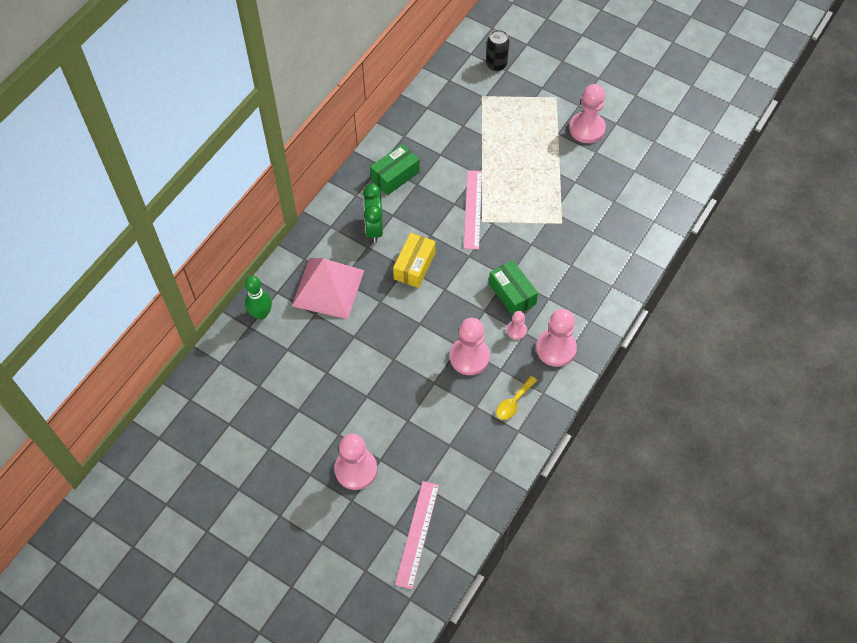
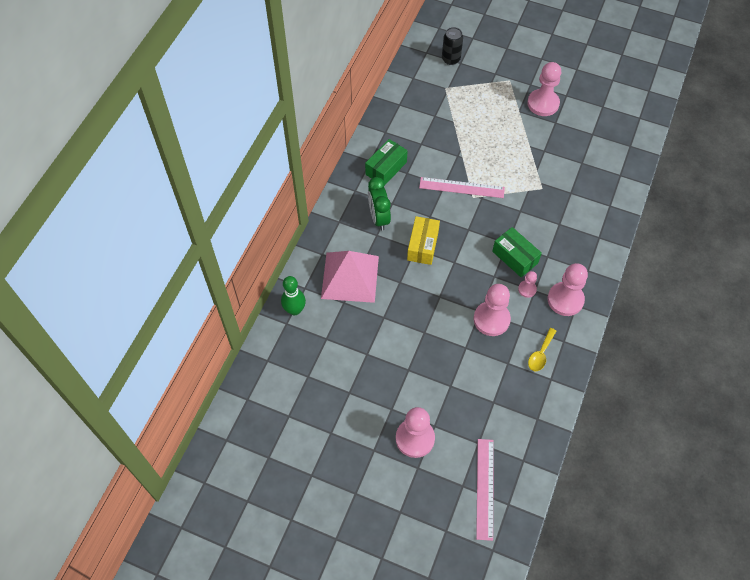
camera: 10 degrees left, 0 degrees up
pink ruler [464,170,482,249] -> pink ruler turned 75 degrees counterclockwise [419,177,505,198]

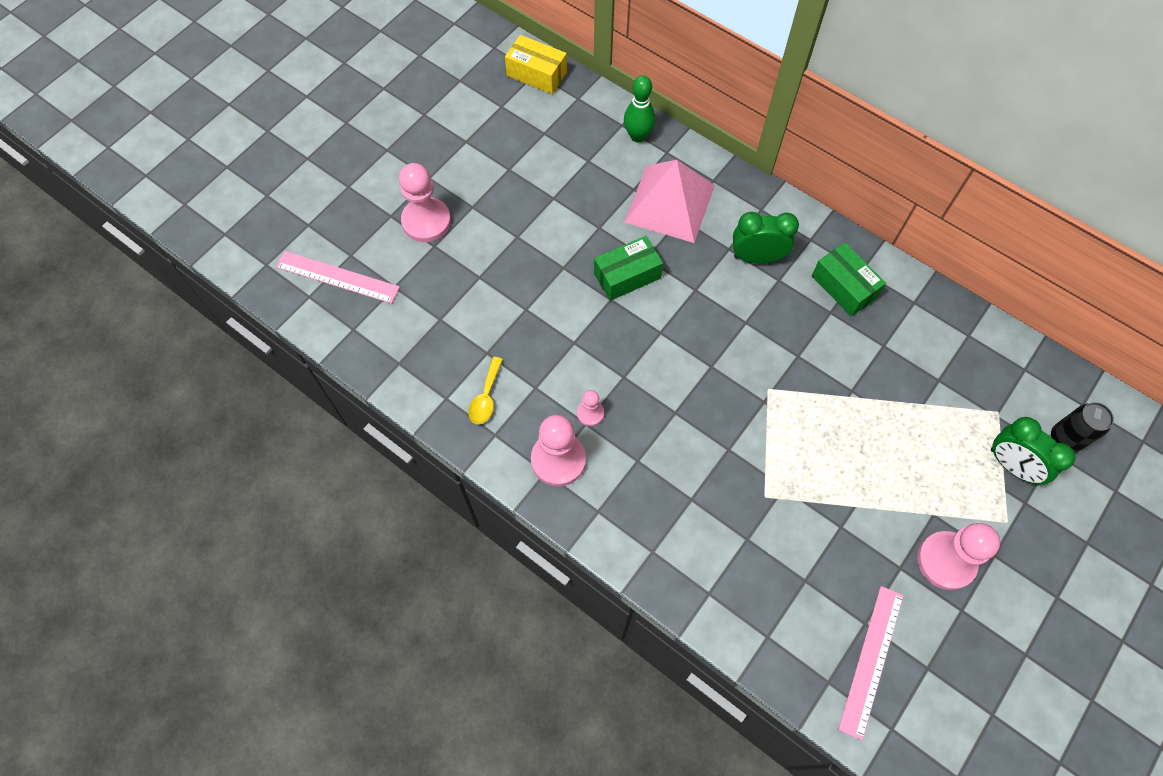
camera: 105 degrees right, 5 degrees up
yellow box [407,216,440,265] -> yellow box moved to [505,35,567,94]
pink ruler [419,177,505,198] -> pink ruler moved to [838,586,904,740]
pink pawn [474,284,511,336] -> none
green box [492,227,542,277] -> green box moved to [594,236,663,301]
yellow spoon [528,328,556,371] -> yellow spoon turned 120 degrees counterclockwise [468,357,503,424]
none -> green clock [991,417,1076,485]

